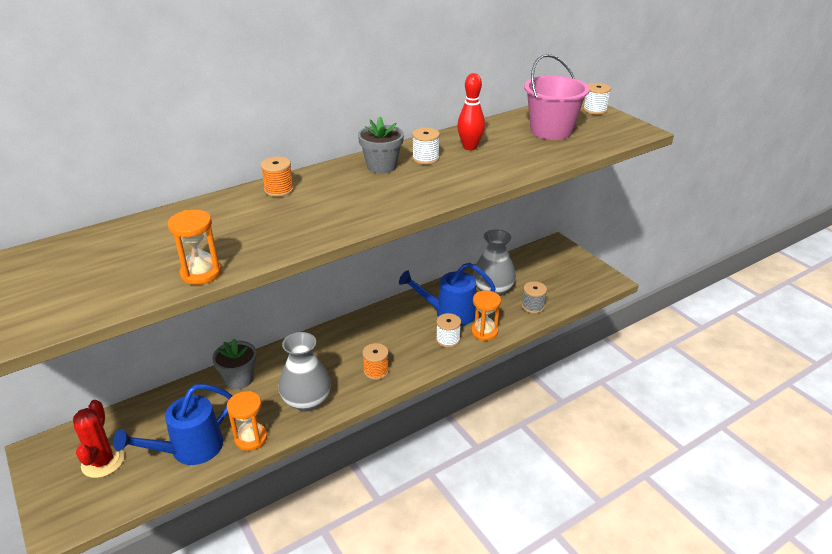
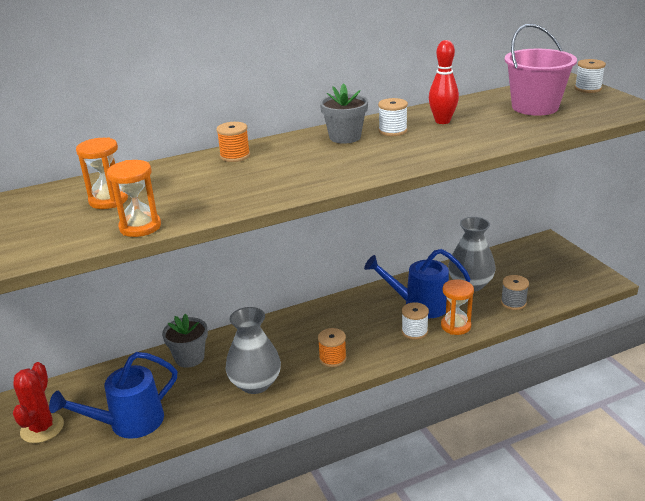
camera: 10 degrees right, 5 degrees down
orange hourglass [227,391,267,451] -> orange hourglass moved to [76,137,128,209]

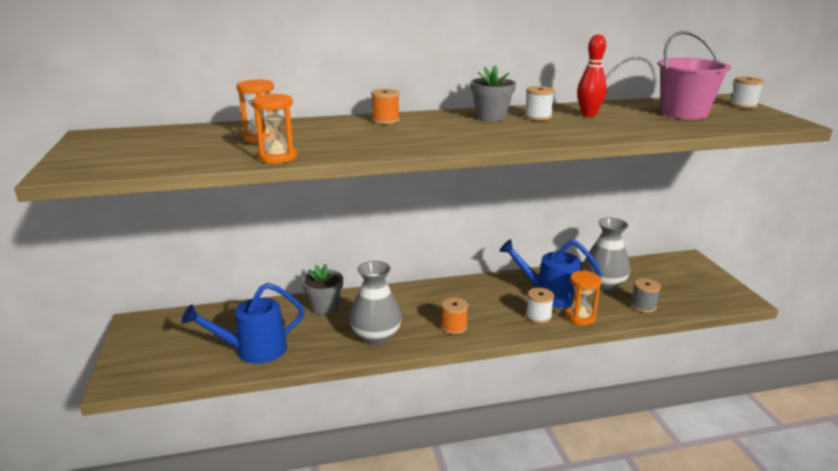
camera: 10 degrees right, 5 degrees down
red cactus [13,362,64,443] -> none

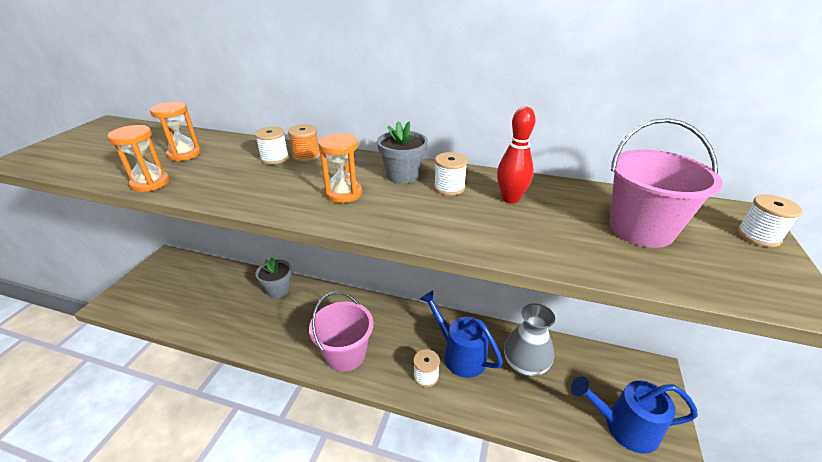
camera: 30 degrees right, 10 degrees up
blue watering can [182,283,305,364] -> blue watering can moved to [571,376,698,454]
grey vase [349,261,402,345] -> none
orange spool [441,297,468,334] -> pink bucket [309,292,374,372]
orange hourglass [566,271,601,325] -> orange hourglass moved to [318,133,362,203]
grey spool [631,278,661,313] -> none
none -> white spool [254,127,289,165]

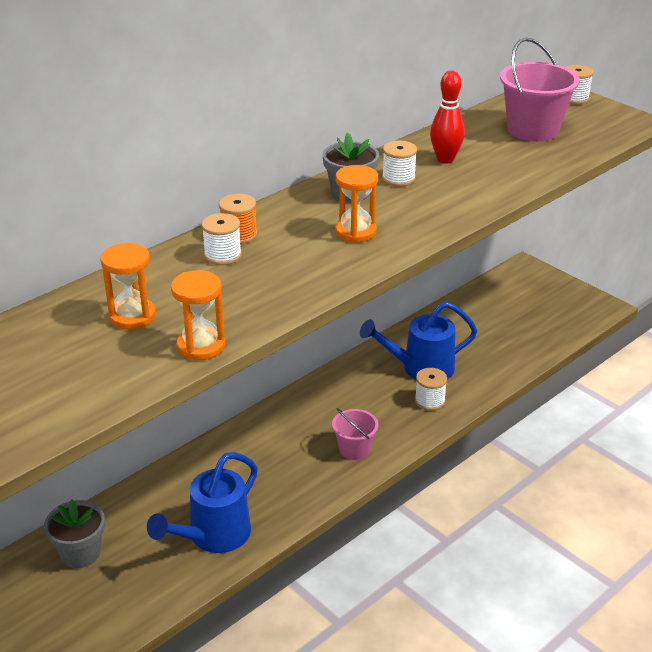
camera: 60 degrees left, 0 degrees up
grey flower pot [255,257,292,298] -> grey flower pot moved to [44,500,105,568]
pink bucket [309,292,374,372] -> pink bucket [332,408,378,460], size x0.58
grey vase [504,304,555,376] -> none
blue watering can [571,376,698,454] -> blue watering can moved to [147,452,258,553]

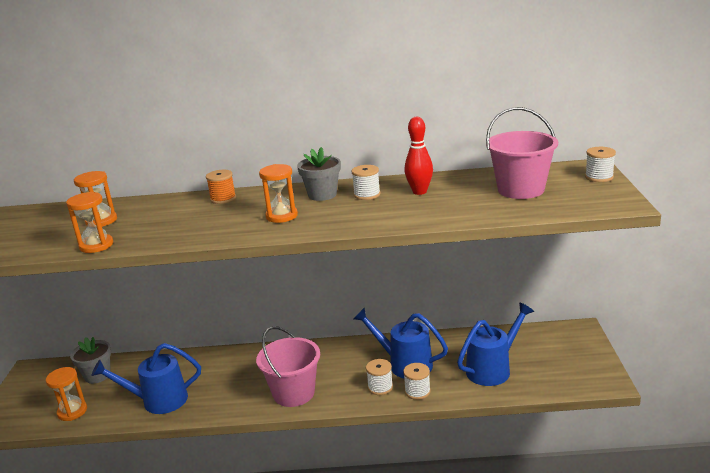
camera: 45 degrees right, 10 degrees down
white spool [202,213,242,265] -> white spool moved to [403,363,431,400]
pink bucket [332,408,378,460] -> pink bucket [256,326,320,407], size x1.74
none -> orange hourglass [46,367,87,421]
none -> blue watering can [457,302,534,386]

